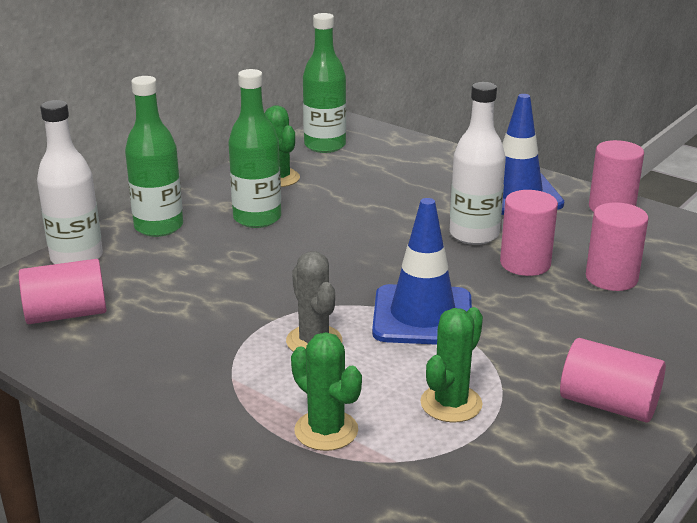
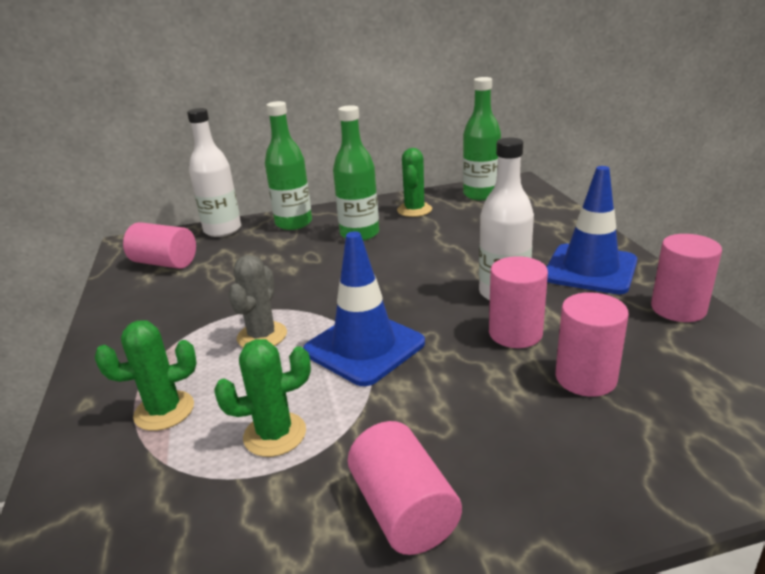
camera: 40 degrees right, 0 degrees up
green cactus [291,332,362,451] -> green cactus turned 75 degrees clockwise [95,320,197,431]

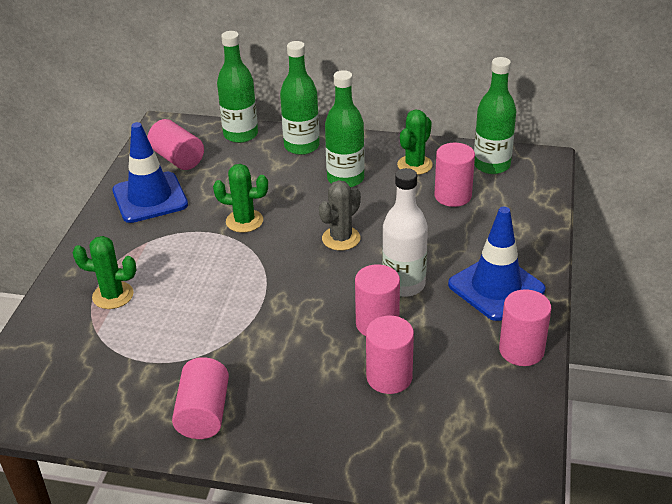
camera: 25 degrees right, 10 degrees up
white bottle [187,108,241,237] -> green bottle [217,31,258,143]
green cactus [214,339,311,457] -> green cactus moved to [213,164,268,233]
grey cactus [228,255,287,347] -> grey cactus moved to [319,180,361,251]
blue traffic cone [303,232,425,386] -> blue traffic cone moved to [112,122,188,223]
none -> pink cylinder [434,143,475,207]

